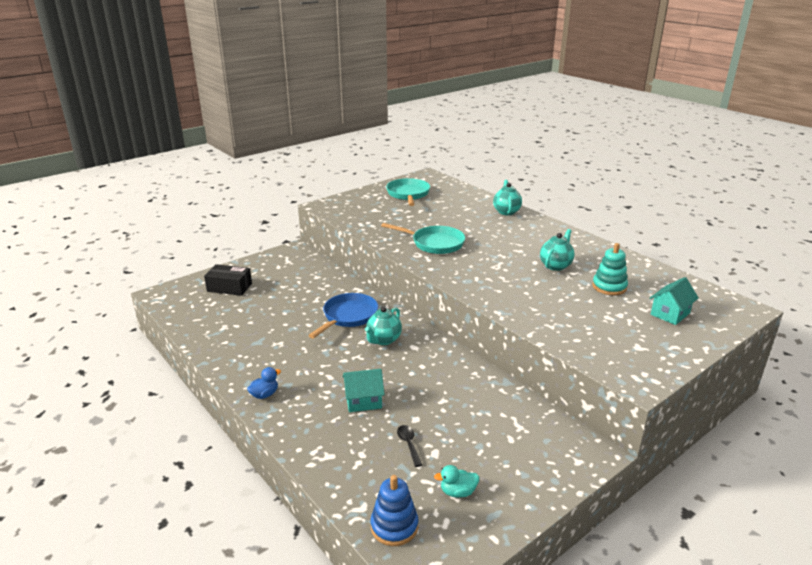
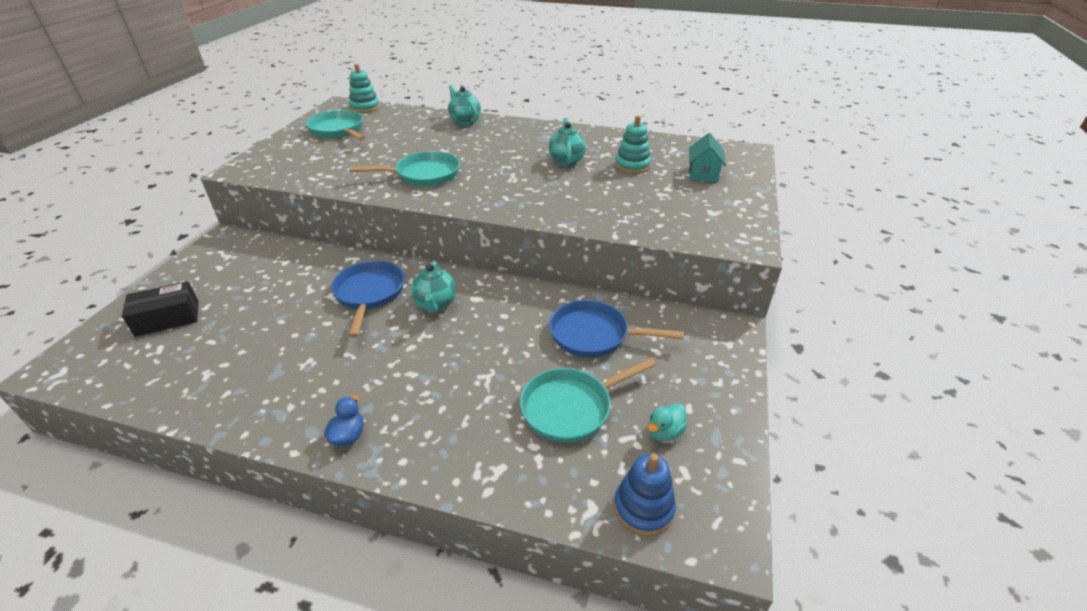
camera: 35 degrees left, 10 degrees up
turquoise house [343,369,385,412] -> none
black spoon [397,425,422,467] -> turquoise pan [520,358,656,443]
none -> turquoise stacking toy [349,64,380,113]
none -> blue pan [549,300,684,357]

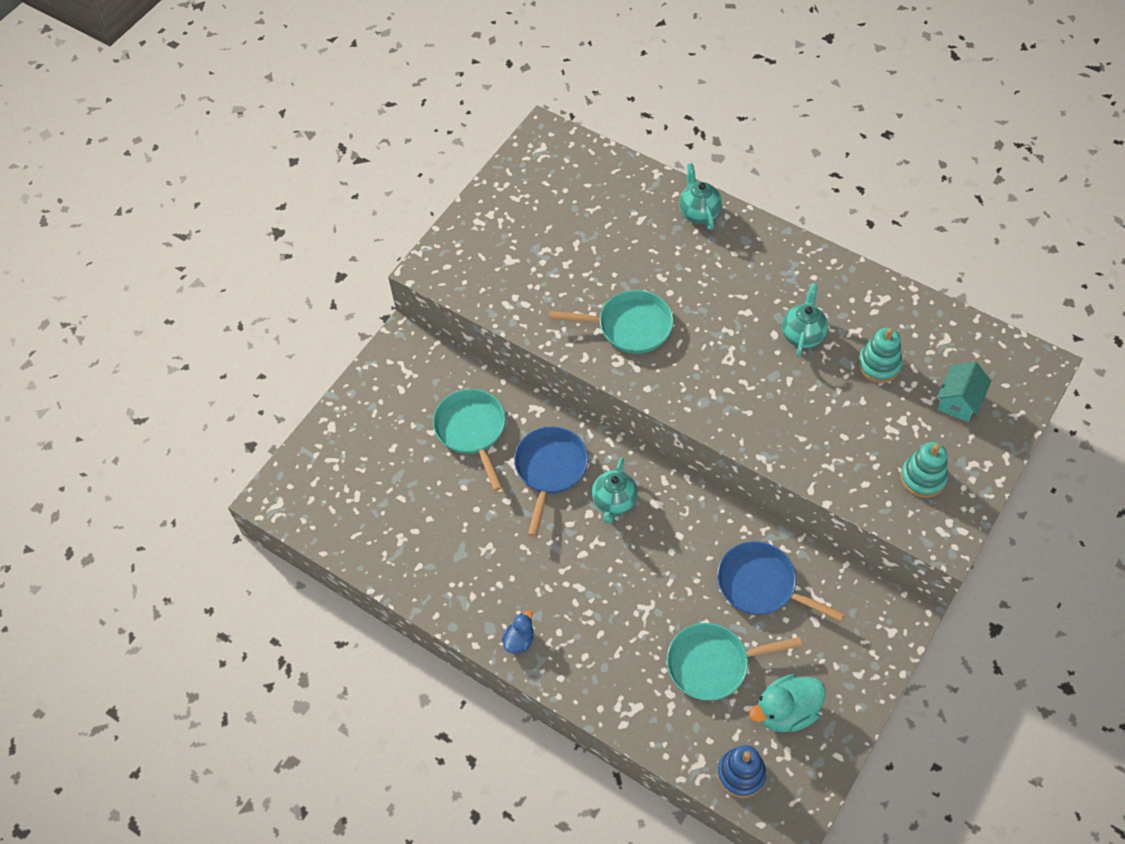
camera: 20 degrees right, 20 degrees up
black box [122,281,199,337] -> none
turquoise pan [306,110,365,140] -> turquoise pan moved to [433,389,506,491]
turquoise stacking toy [349,64,380,113] -> turquoise stacking toy moved to [900,442,948,498]
turquoise duck [648,403,687,441] -> turquoise duck [749,674,826,732], size x1.77

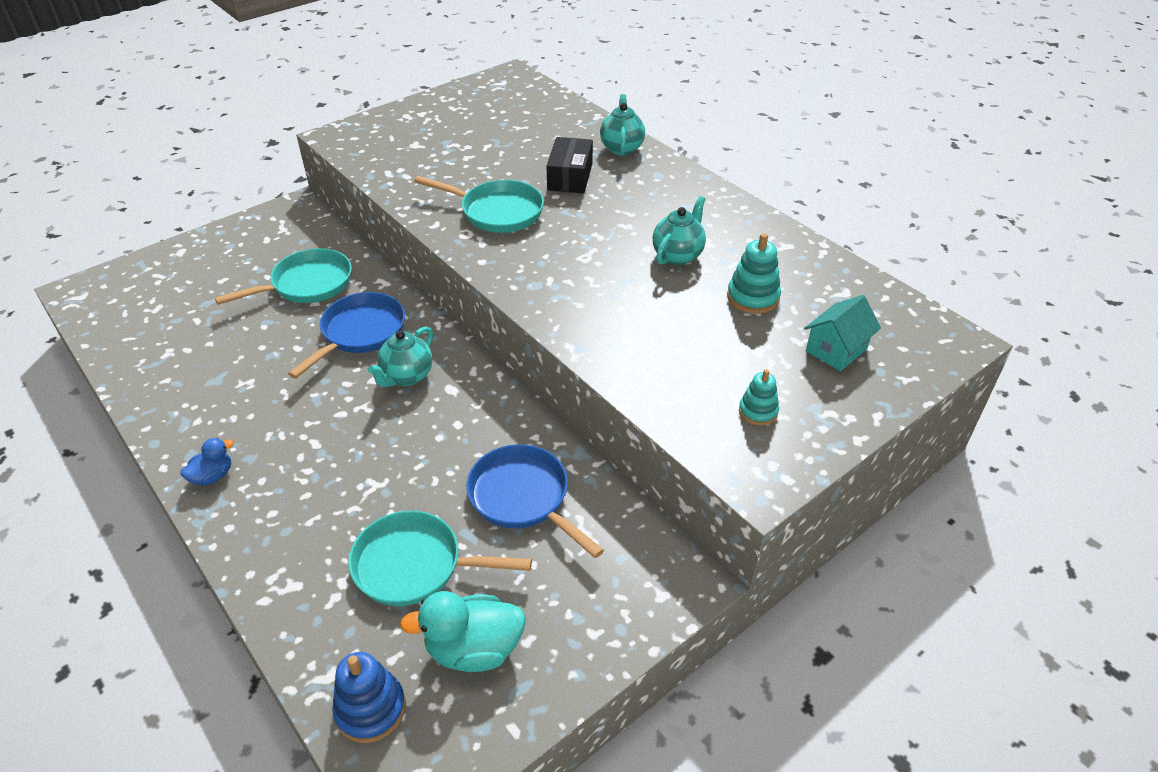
camera: 15 degrees right, 15 degrees down
turquoise pan [433,389,506,491] -> turquoise pan turned 60 degrees clockwise [215,248,352,305]
turquoise stacking toy [900,442,948,498] -> turquoise stacking toy [739,369,779,426], size x0.65
none -> black box [546,137,593,193]

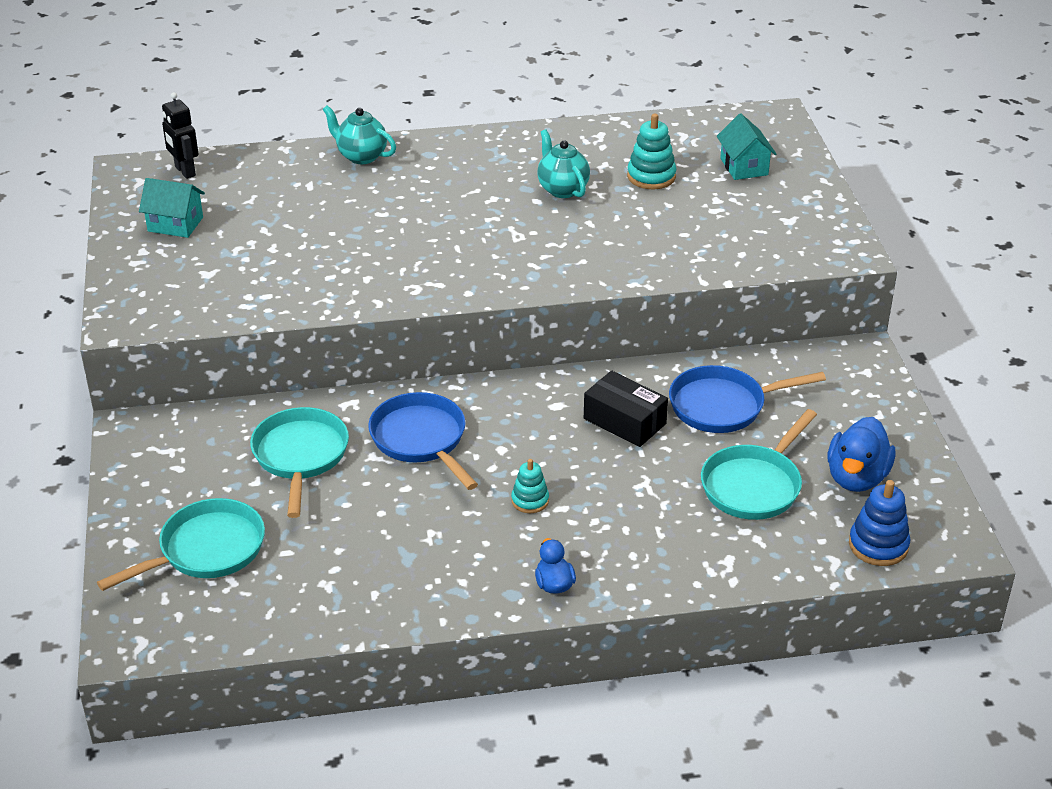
camera: 60 degrees left, 5 degrees down
turquoise teapot [368,326,433,387] -> none
turquoise duck [400,591,526,672] -> blue duck [828,417,895,492]
turquoise pan [414,176,544,233] -> turquoise pan moved to [97,498,265,591]
black box [546,137,593,193] -> black box moved to [584,371,668,447]
turquoise stacking toy [739,369,779,426] -> turquoise stacking toy moved to [511,459,549,513]
none -> turquoise house [139,178,205,238]
none -> black robot [162,92,198,179]

